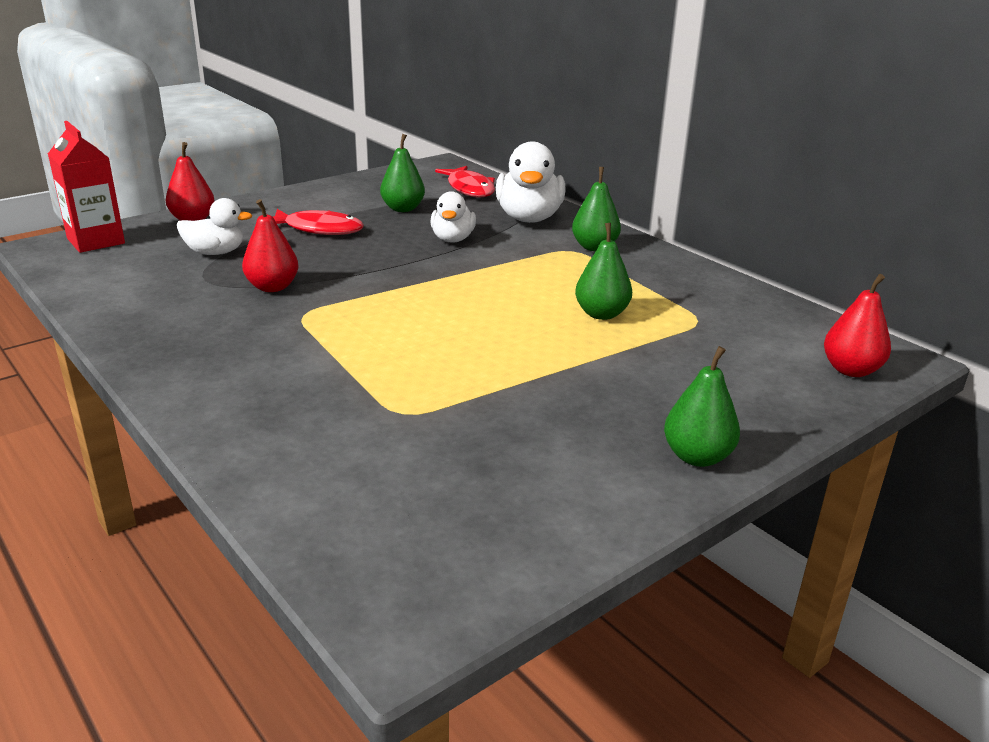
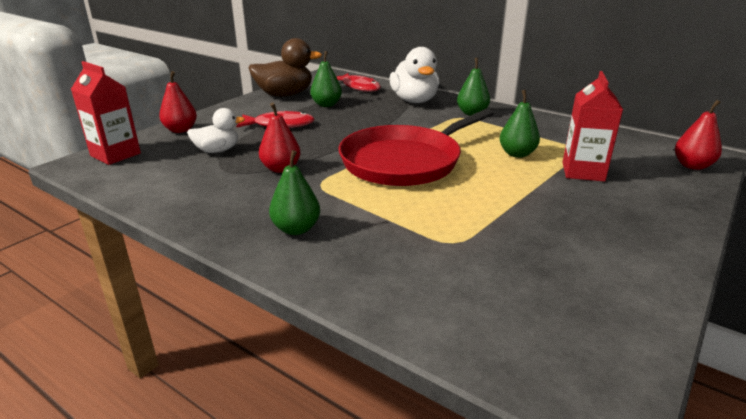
camera: 15 degrees left, 0 degrees up
white duck [430,191,476,243] -> none
green pear [664,346,740,467] -> green pear moved to [269,150,320,235]
none -> brown duck [249,38,322,97]
none -> red pan [339,109,494,186]
none -> red carton [563,71,623,182]

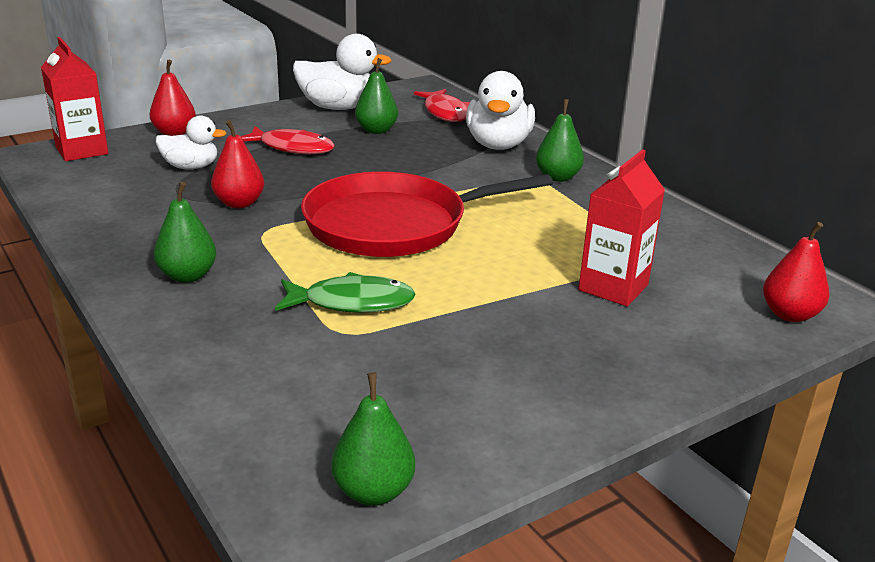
camera: 20 degrees right, 0 degrees up
brown duck [249,38,322,97] -> white duck [293,34,392,110]
green pear [500,90,540,158] -> green pear moved to [331,372,415,505]
none -> green fish [275,272,416,313]

